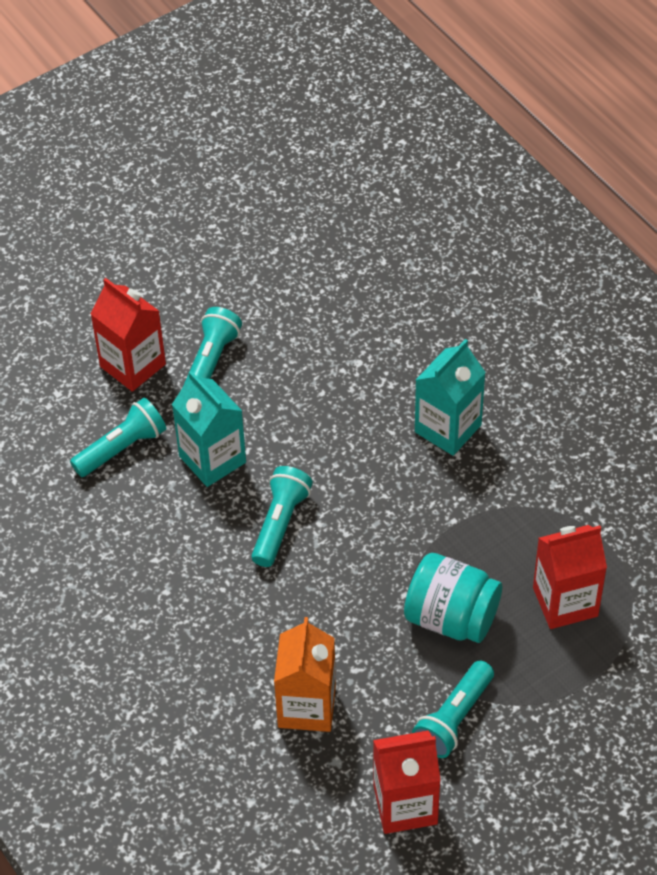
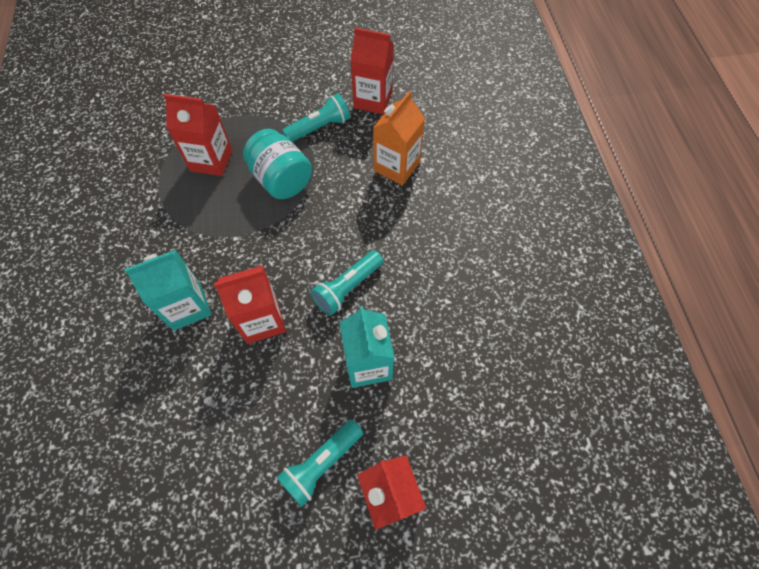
camera: 155 degrees left, 10 degrees up
turquoise flashlight [70,398,166,477] -> none
none -> red carton [214,265,286,344]

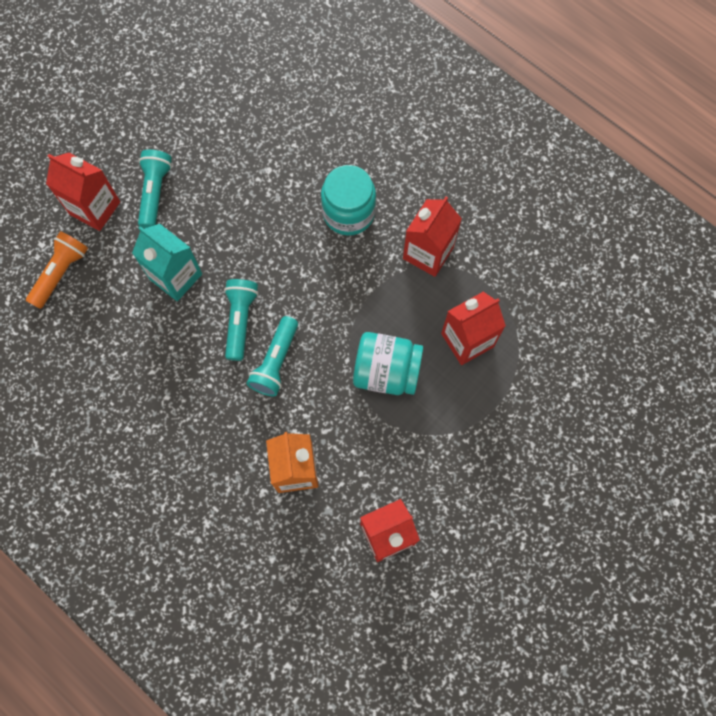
camera: 140 degrees right, 10 degrees up
turquoise carton [124,250,212,331] -> turquoise jar [321,165,376,236]
red carton [214,265,286,344] -> red carton moved to [403,196,462,277]
turquoise flashlight [282,93,350,142] -> turquoise flashlight moved to [247,316,298,396]
none -> orange flashlight [26,231,88,309]

